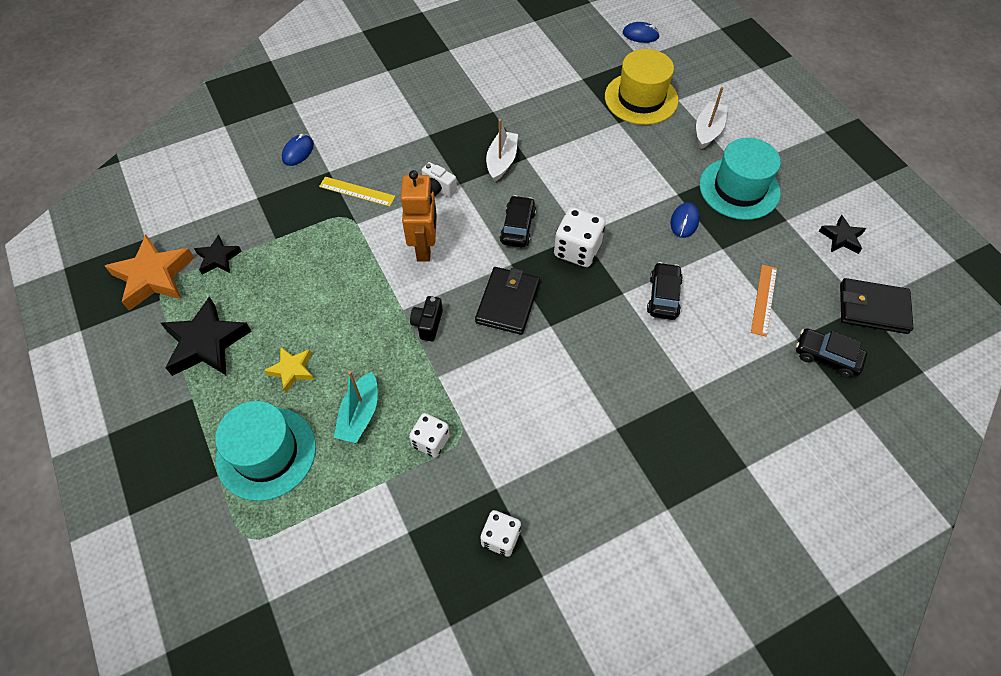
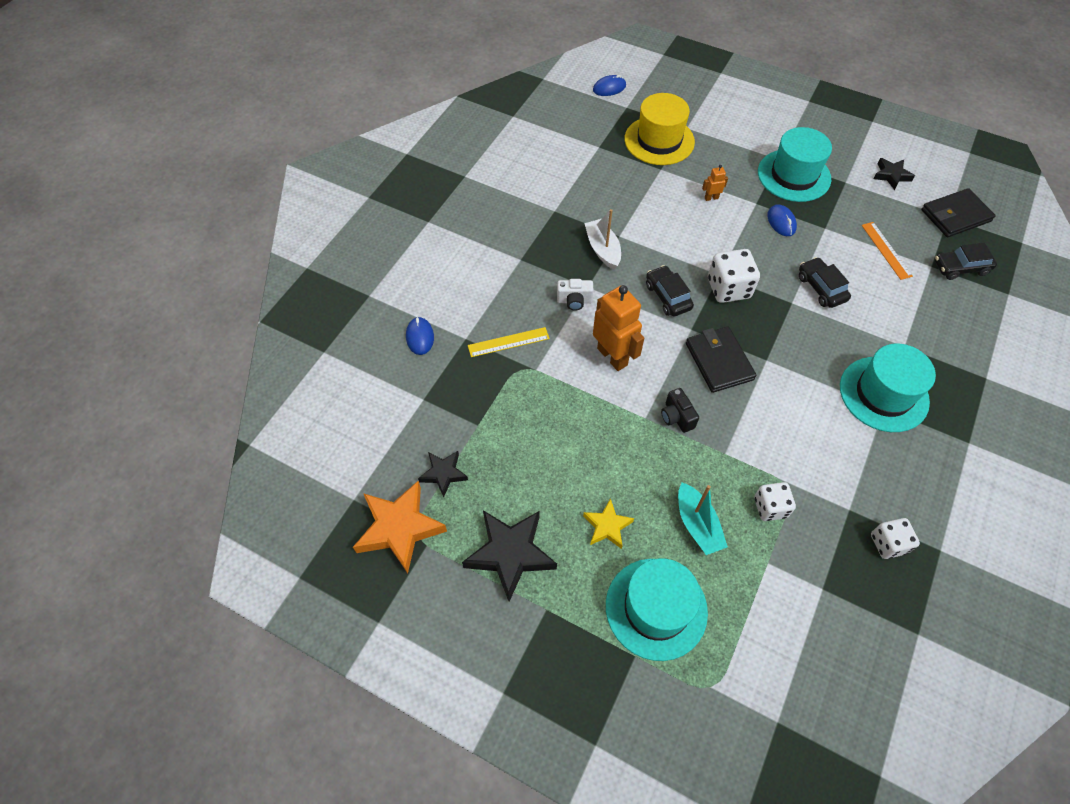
camera: 35 degrees left, 0 degrees up
white boat [696,87,728,149] -> none
none -> orange robot [702,165,728,201]
none -> turquoise hat [840,344,936,432]

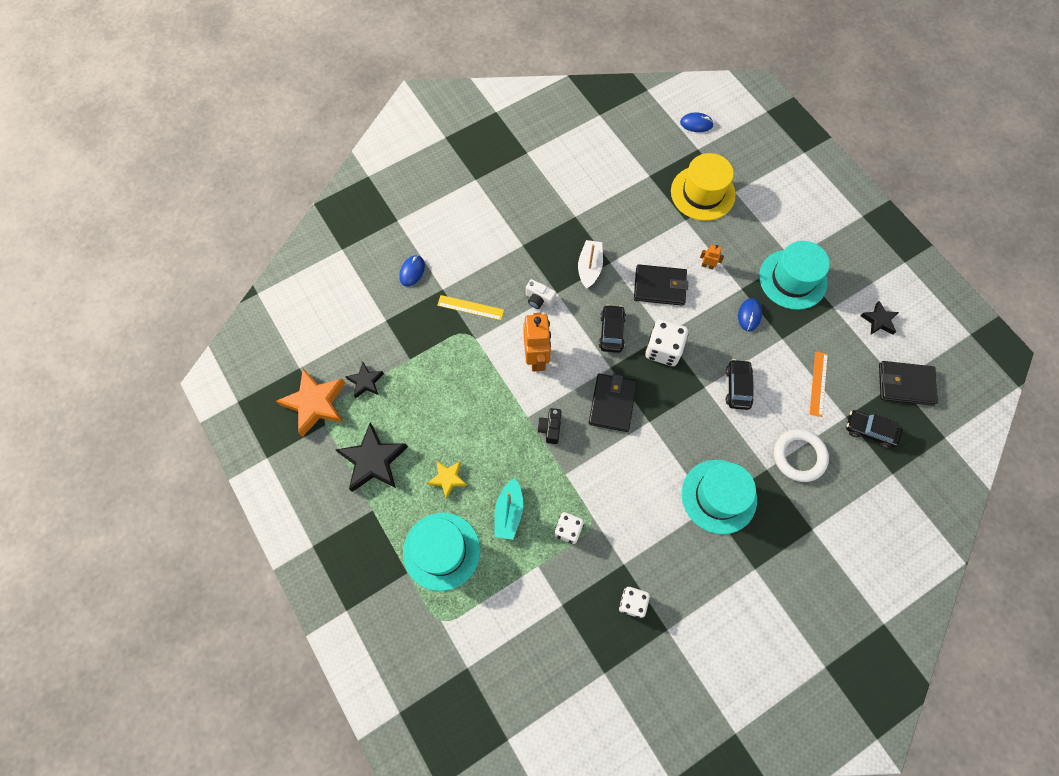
camera: 30 degrees right, 10 degrees up
none -> black wallet [634,264,688,306]
none -> white ring [774,429,829,482]

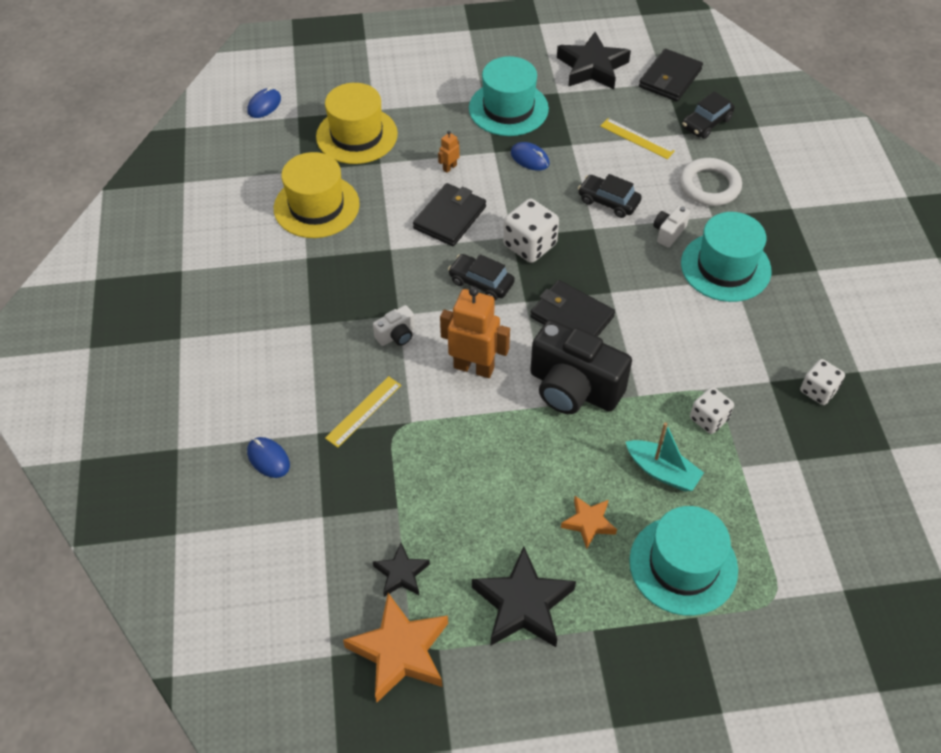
camera: 65 degrees left, 15 degrees down
yellow star [427,461,467,499] -> orange star [561,496,617,549]
black camera [537,408,562,444] -> black camera [530,320,632,414], size x2.25
white boat [578,240,603,289] -> none
orange ruler [810,351,828,417] -> yellow ruler [600,118,675,159]
black star [860,301,899,335] -> black star [557,32,631,90], size x1.80
none -> yellow hat [274,152,360,238]
none -> white camera [653,205,690,247]

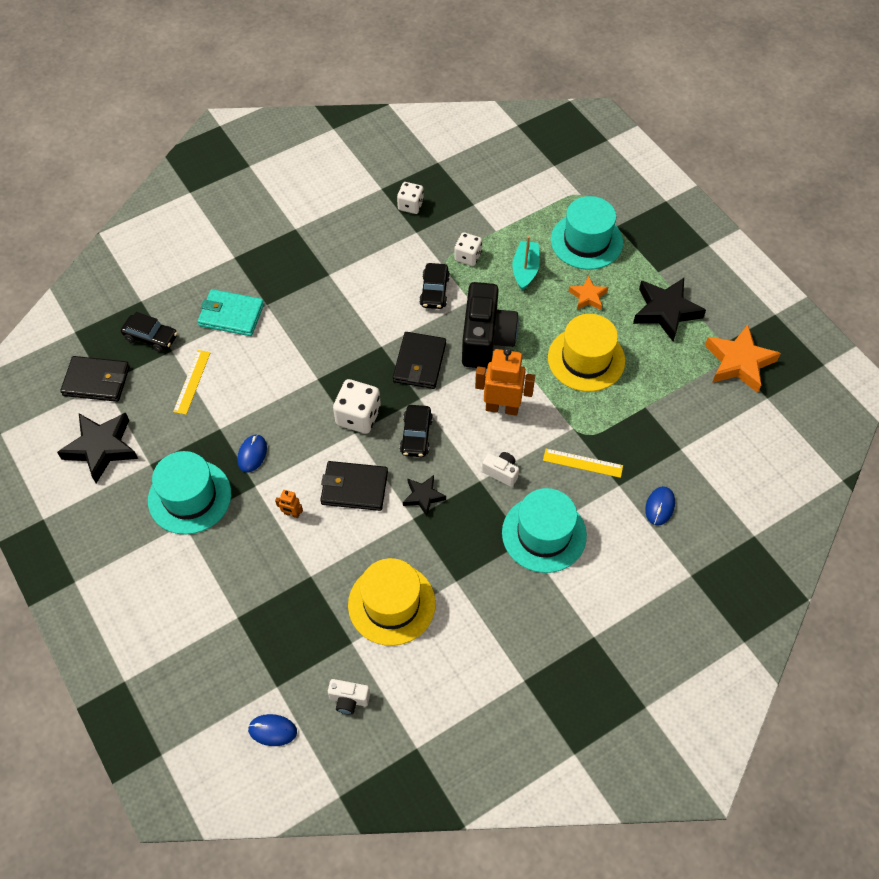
camera: 115 degrees left, 5 degrees up
yellow hat [316,83,398,164] -> yellow hat moved to [548,314,625,392]
black star [373,543,430,597] -> black star moved to [403,475,446,517]
orange robot [440,286,510,378] -> orange robot turned 105 degrees clockwise [475,348,535,416]
black car [578,174,642,218] -> black car moved to [419,263,450,309]
white camera [653,205,690,247] -> white camera moved to [328,679,370,714]
white ring [679,158,742,206] -> turquoise wallet [198,289,264,336]
turquoise hat [681,212,771,302] -> turquoise hat moved to [502,488,587,573]

